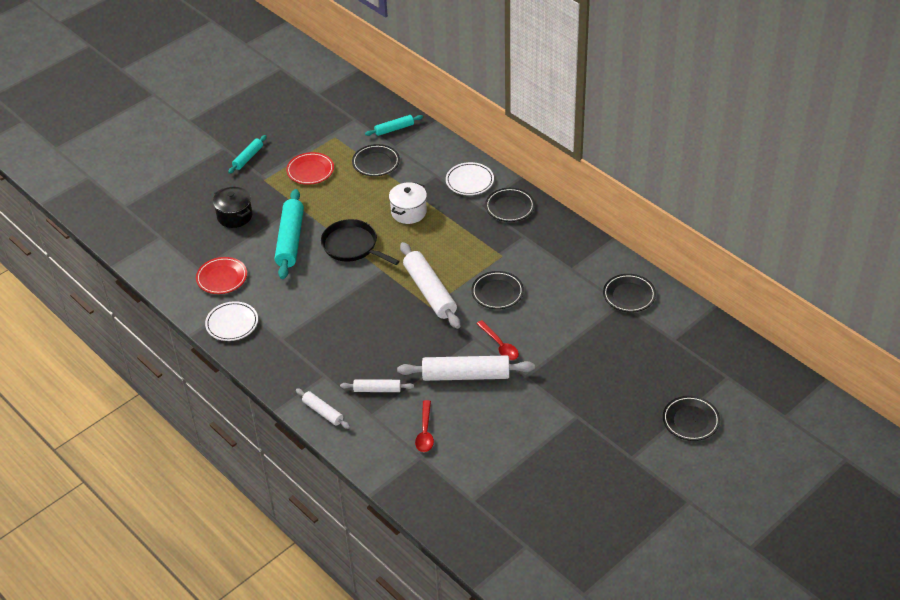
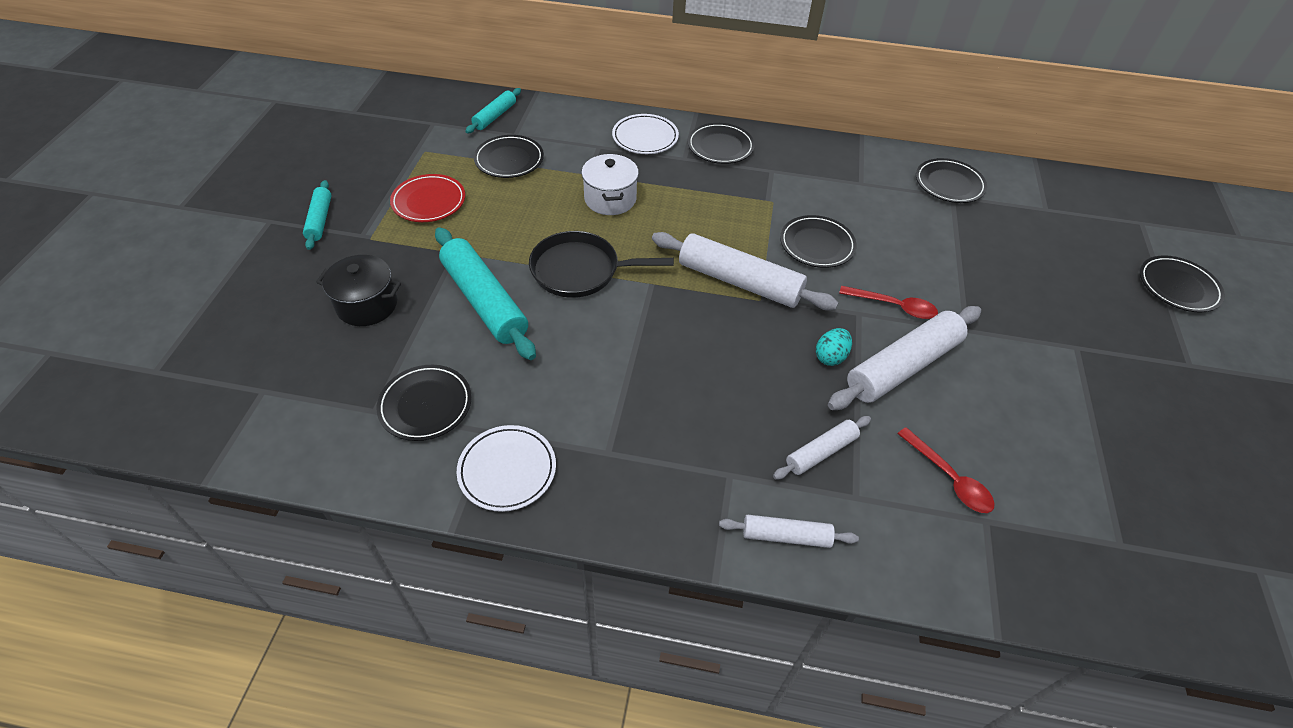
camera: 40 degrees left, 5 degrees up
red plate [196,257,247,294] -> black plate [377,365,472,441]
none -> turquoise egg [816,328,852,366]

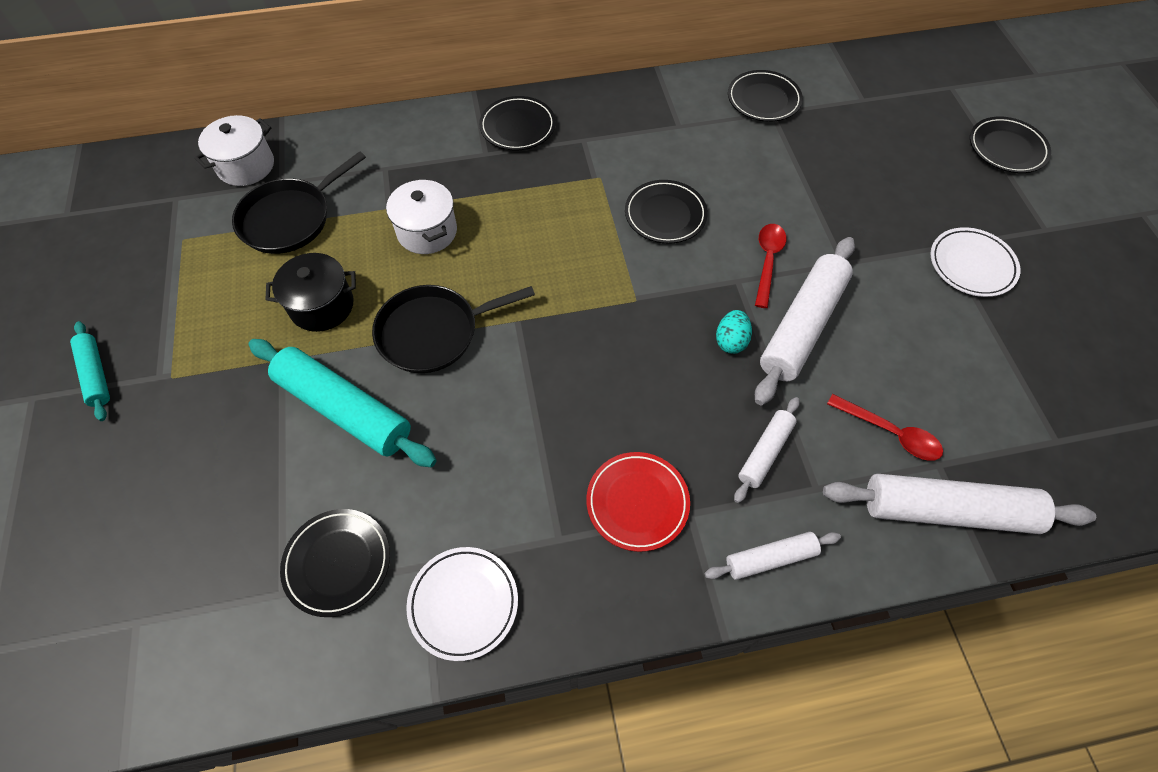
camera: 20 degrees left, 10 degrees up
black pot [316,255,401,326] -> black pot moved to [265,253,356,332]
red plate [390,174,465,222] -> red plate moved to [586,452,690,552]
turquoise rolling pin [465,88,521,133] -> white pot [194,115,274,186]
black plate [474,135,544,178] -> black pan [232,151,366,254]
white plate [612,114,679,154] -> white plate moved to [931,227,1020,297]
white rolling pin [652,232,838,310] -> white rolling pin moved to [823,474,1096,534]
red spoon [839,286,938,319] -> red spoon turned 75 degrees counterclockwise [755,224,786,308]

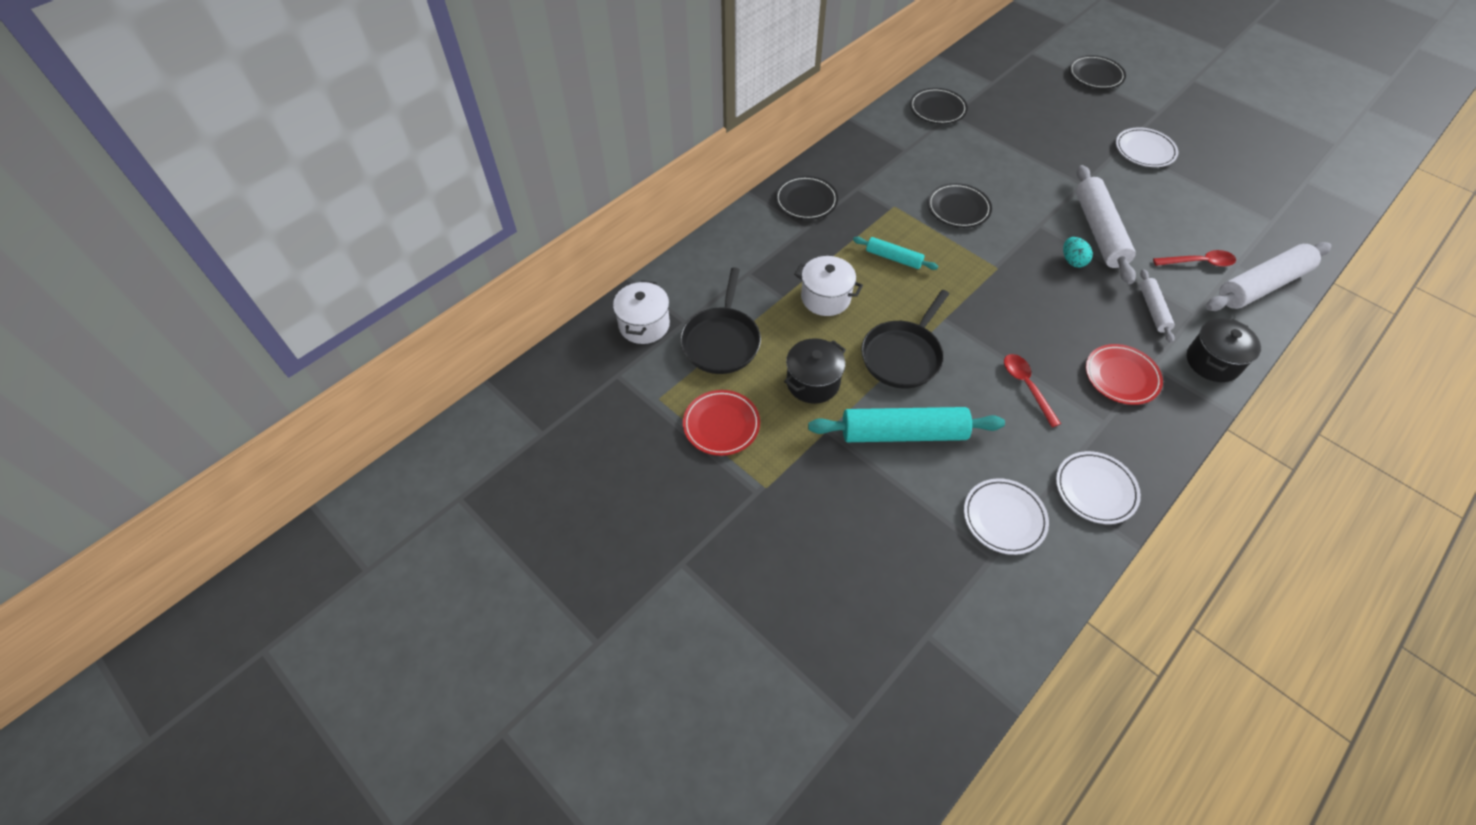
camera: 35 degrees left, 5 degrees down
turquoise rolling pin [70,321,110,421] -> turquoise rolling pin moved to [853,237,938,270]
black plate [280,509,390,617] -> white plate [964,478,1049,555]
white rolling pin [705,532,841,580] -> black pot [1187,318,1261,382]
red spoon [755,224,786,308] -> red spoon moved to [1004,354,1061,427]
none -> red plate [683,390,760,456]

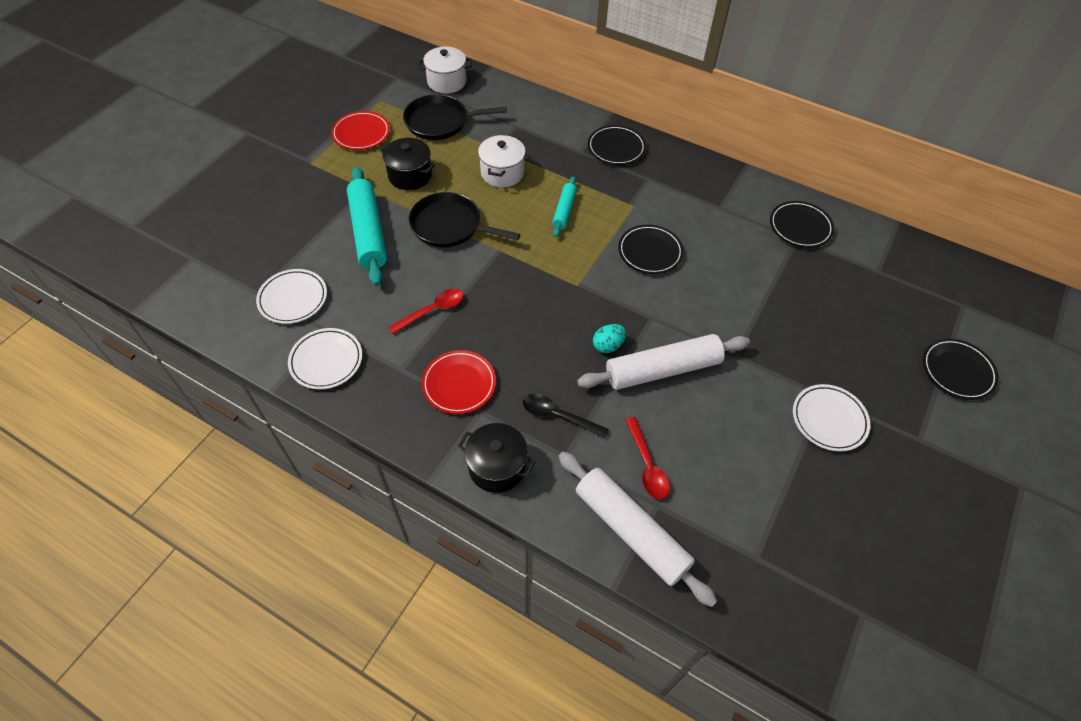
camera: 75 degrees right, 0 degrees up
white rolling pin [1140,269,1175,343] -> black spoon [523,394,609,438]

